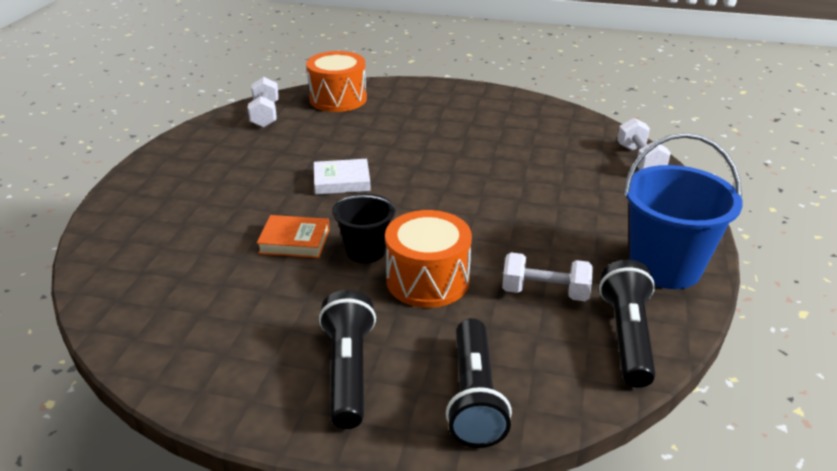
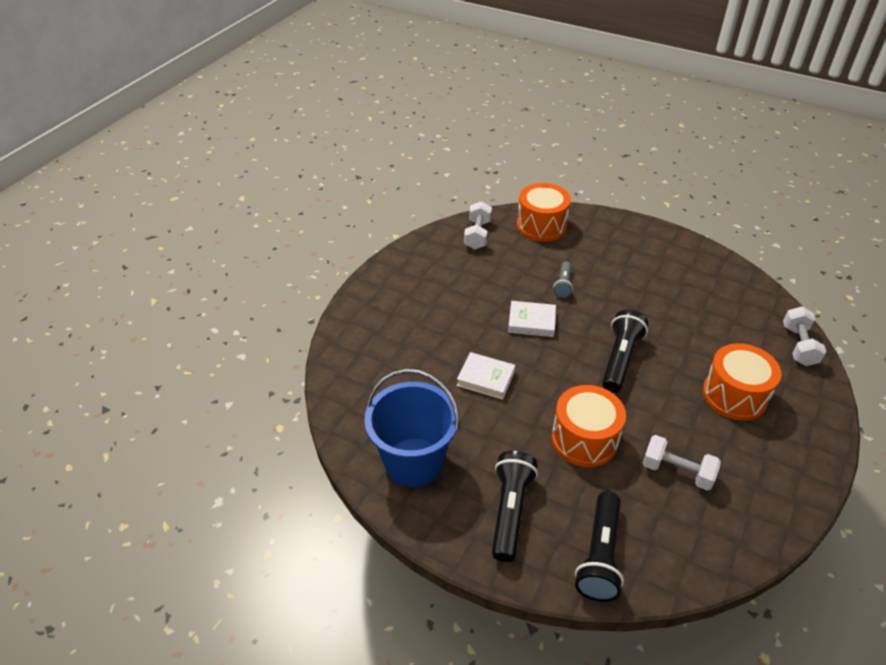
camera: 15 degrees right, 10 degrees up
orange book [257,215,330,258] -> white book [457,352,515,400]
black bucket [332,194,396,263] -> none
black flashlight [599,260,656,387] -> black flashlight moved to [602,310,648,393]
blue bucket [623,133,743,289] -> blue bucket moved to [364,369,459,487]
none -> grey flashlight [553,261,573,298]
none -> orange drum [703,343,782,421]

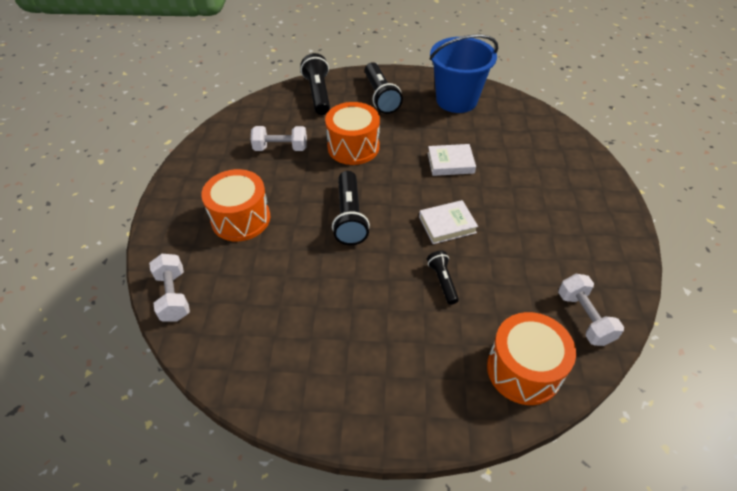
camera: 155 degrees right, 5 degrees up
grey flashlight [553,261,573,298] -> black flashlight [427,251,459,305]

